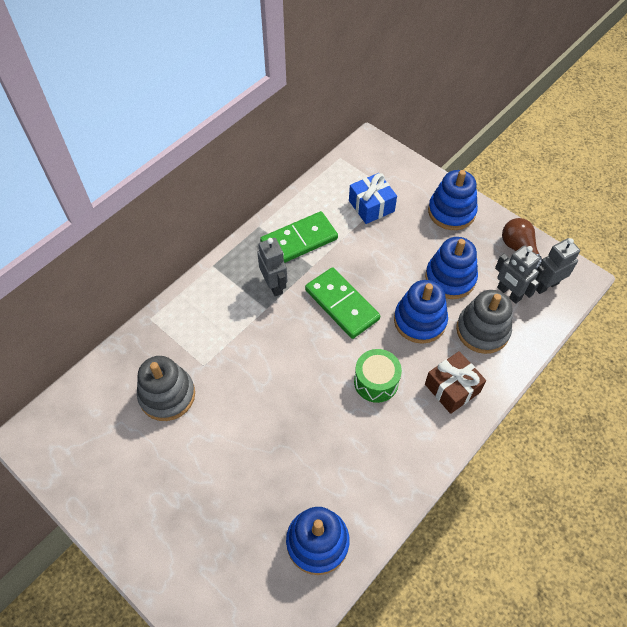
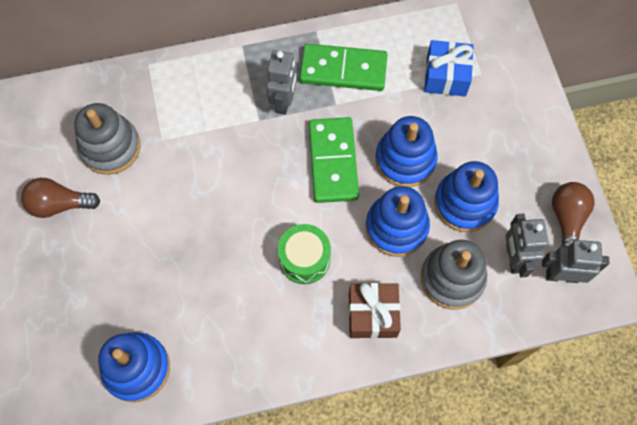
camera: 35 degrees right, 10 degrees up
blue stacking toy [428,170,478,230] -> blue stacking toy moved to [375,116,438,187]
none -> brown light bulb [21,178,100,218]

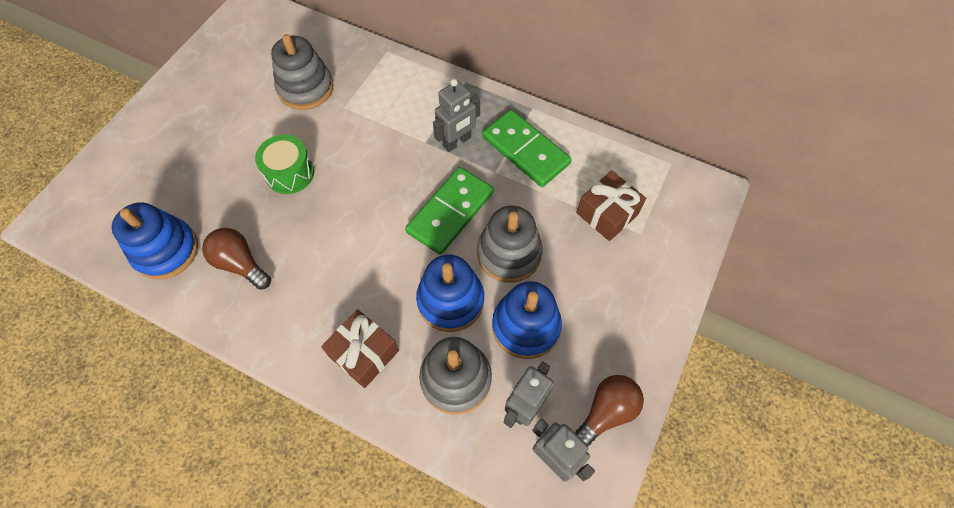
camera: 40 degrees right, 5 degrees down
brown light bulb [21,178,100,218] -> brown light bulb moved to [202,228,271,290]
green drum [277,224,331,284] -> green drum moved to [255,135,314,194]
blue stacking toy [375,116,438,187] -> grey stacking toy [477,206,543,283]
blue gift [424,40,474,96] -> brown gift [576,170,647,241]

